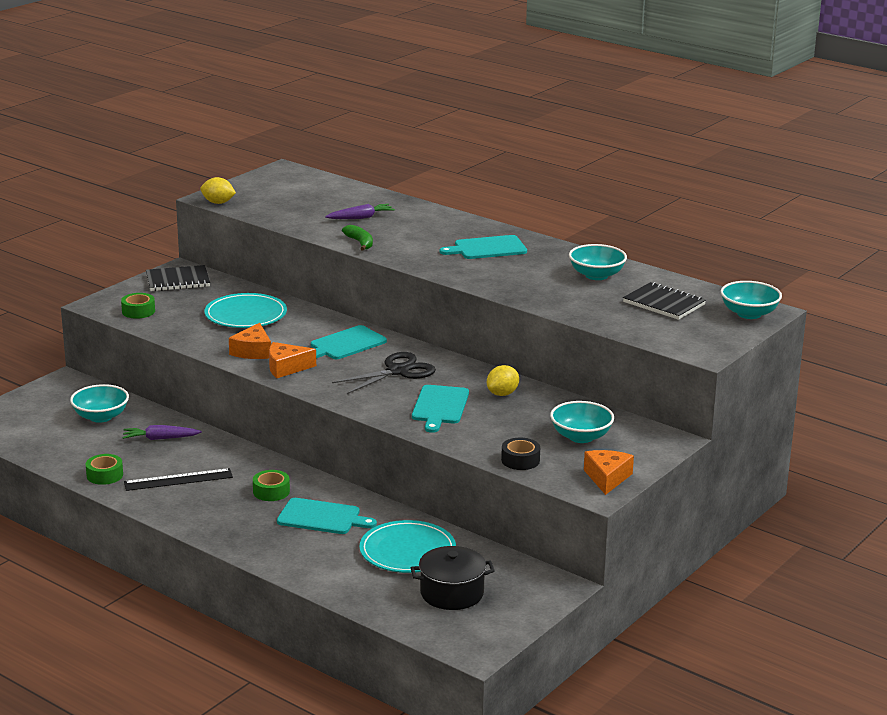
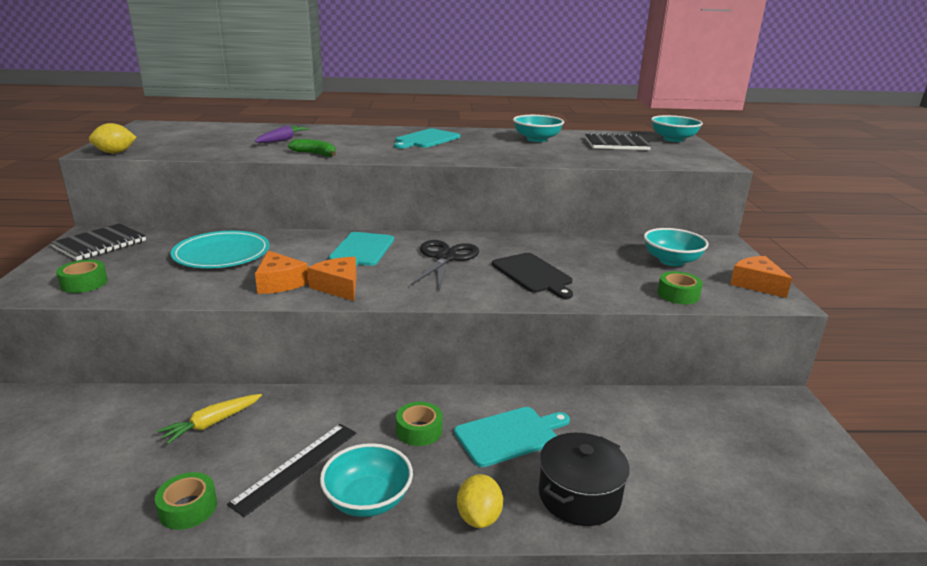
camera: 40 degrees left, 0 degrees up
turquoise bowl [70,384,129,423] -> turquoise bowl moved to [320,443,413,517]
purple carrot [122,425,202,440] -> yellow carrot [157,394,262,444]
orange cheese [269,342,316,378] -> orange cheese turned 105 degrees clockwise [308,257,357,301]
turquoise plate [359,520,456,573] -> none
black pot [411,546,495,610] -> black pot moved to [539,433,630,526]
turquoise cutting board [412,385,469,433] -> black cutting board [492,253,573,299]
yellow lemon [487,365,519,396] -> yellow lemon moved to [457,474,503,528]
black tape [501,438,540,470] -> green tape [657,271,703,304]

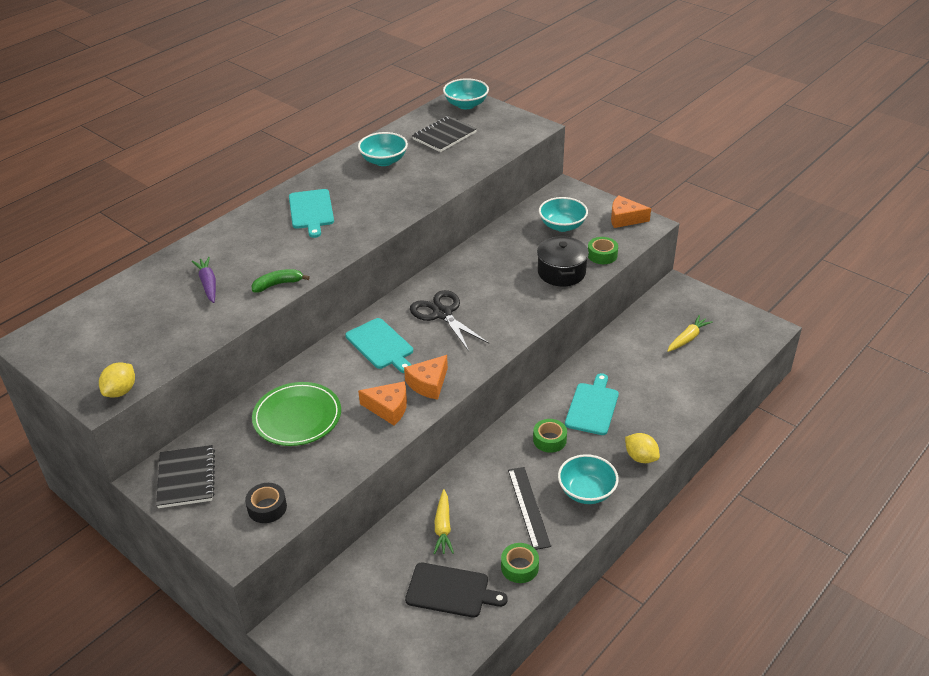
camera: 45 degrees left, 15 degrees up
green tape [56,260,108,293] -> black tape [245,483,287,523]
turquoise plate [171,231,270,268] -> green plate [252,382,341,446]
orange cheese [308,257,357,301] -> orange cheese turned 60 degrees counterclockwise [404,355,448,400]
black cutting board [492,253,573,299] -> black cutting board moved to [405,563,507,618]
black pot [539,433,630,526] -> black pot moved to [537,236,589,286]
none -> yellow carrot [667,315,713,352]

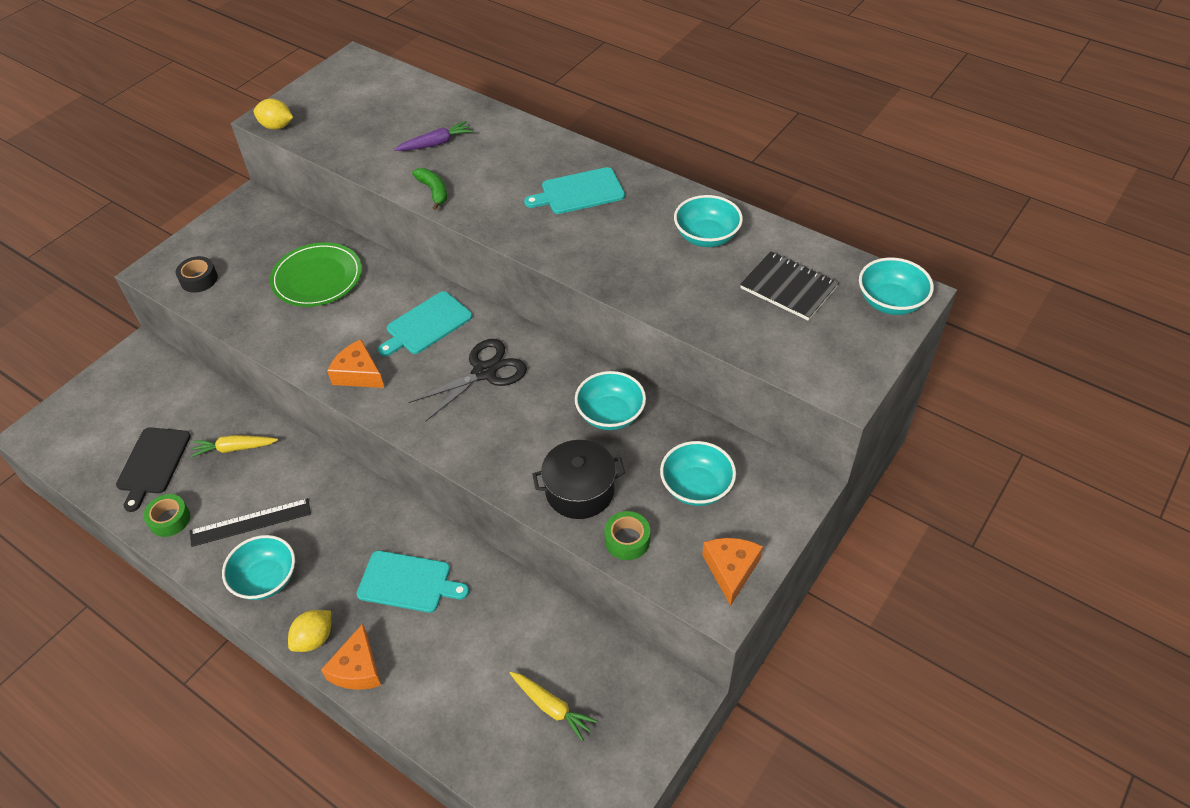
camera: 85 degrees right, 10 degrees up
black notebook [156,445,215,508] -> none
orange cheese [358,381,407,425] -> orange cheese moved to [321,624,381,690]
green tape [533,419,567,453] -> none
none -> turquoise bowl [575,371,646,430]

